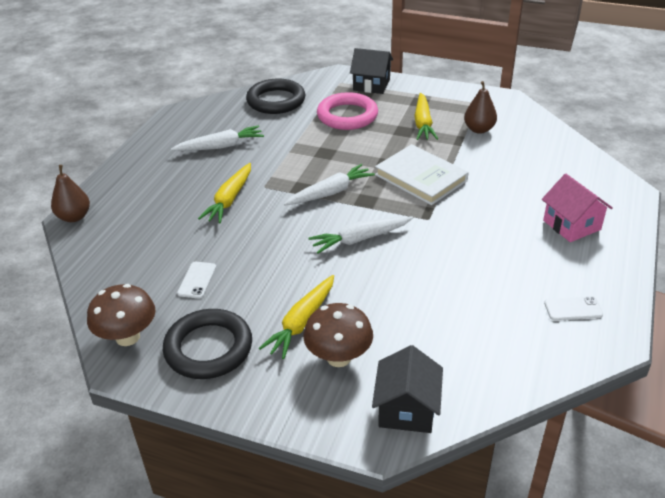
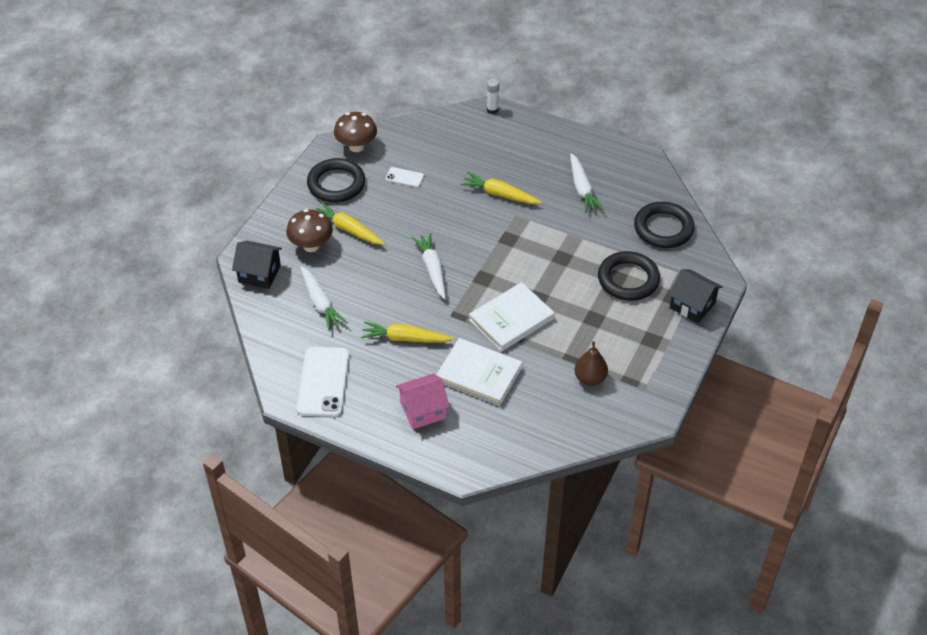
camera: 95 degrees right, 10 degrees up
brown pear [51,165,90,222] -> white glue stick [487,79,499,114]
white carrot [284,164,375,205] -> white carrot moved to [300,266,348,331]
pink ring [317,92,378,130] -> black ring [598,251,660,301]
black house [350,48,393,94] -> black house turned 75 degrees counterclockwise [668,269,723,323]
yellow carrot [414,93,438,140] -> yellow carrot moved to [361,322,454,343]
white phone [544,296,603,321] -> white phone [297,347,349,417], size x2.05
none -> white book [436,338,522,406]

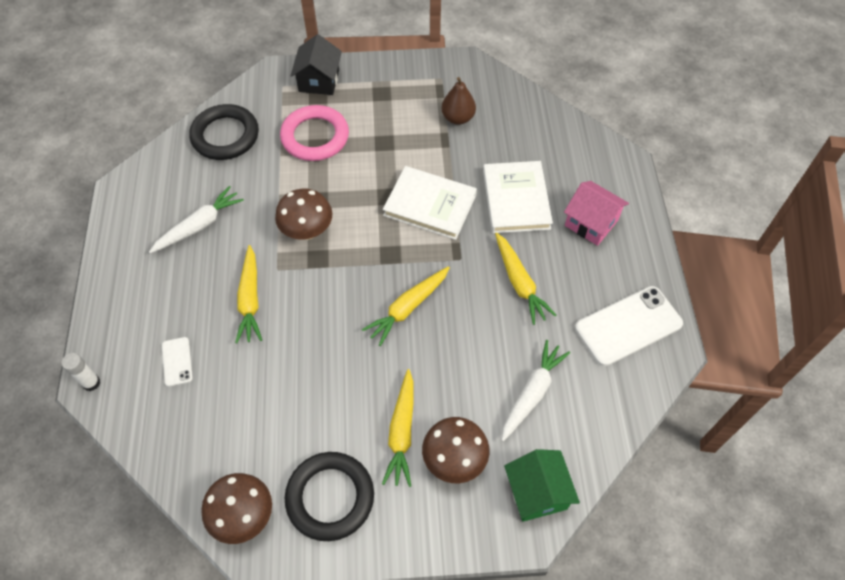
camera: 120 degrees left, 10 degrees up
black house [232,241,282,289] -> green house [504,449,580,522]
white phone [385,167,424,187] -> white phone moved to [162,337,193,387]
white carrot [412,233,446,299] -> yellow carrot [362,266,450,346]
black ring [598,251,660,301] -> pink ring [280,105,349,161]
none -> brown mushroom [275,189,332,240]

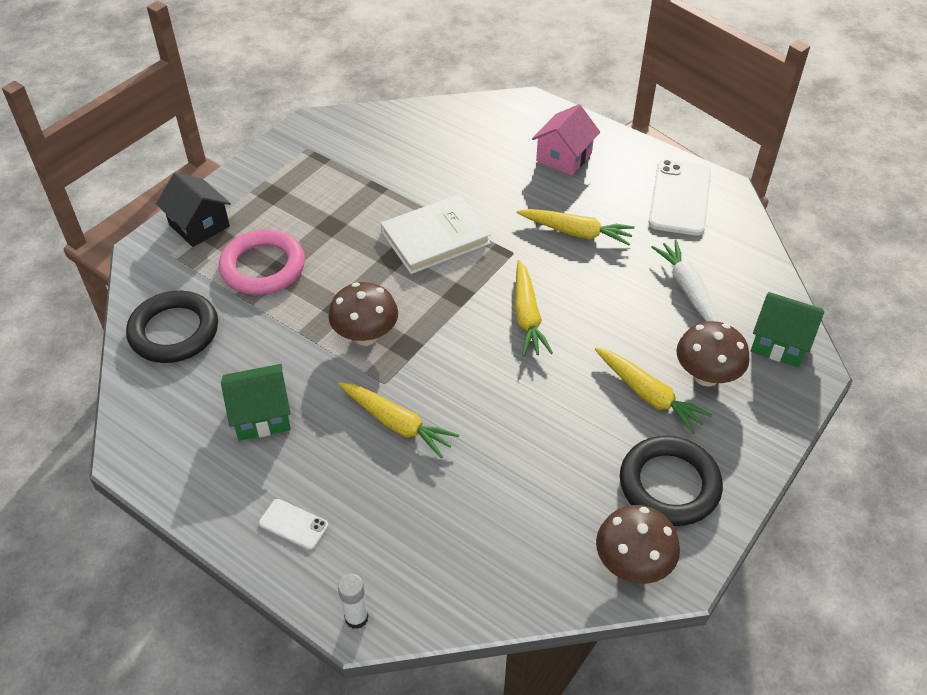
camera: 50 degrees left, 10 degrees down
white carrot [149,186,244,254] -> green house [221,364,291,441]
white phone [162,337,193,387] -> white phone moved to [259,499,329,550]
brown pear [442,77,476,125] -> none
white book [483,161,553,233] -> none
pink house [564,181,629,246] -> pink house turned 45 degrees counterclockwise [532,104,600,176]

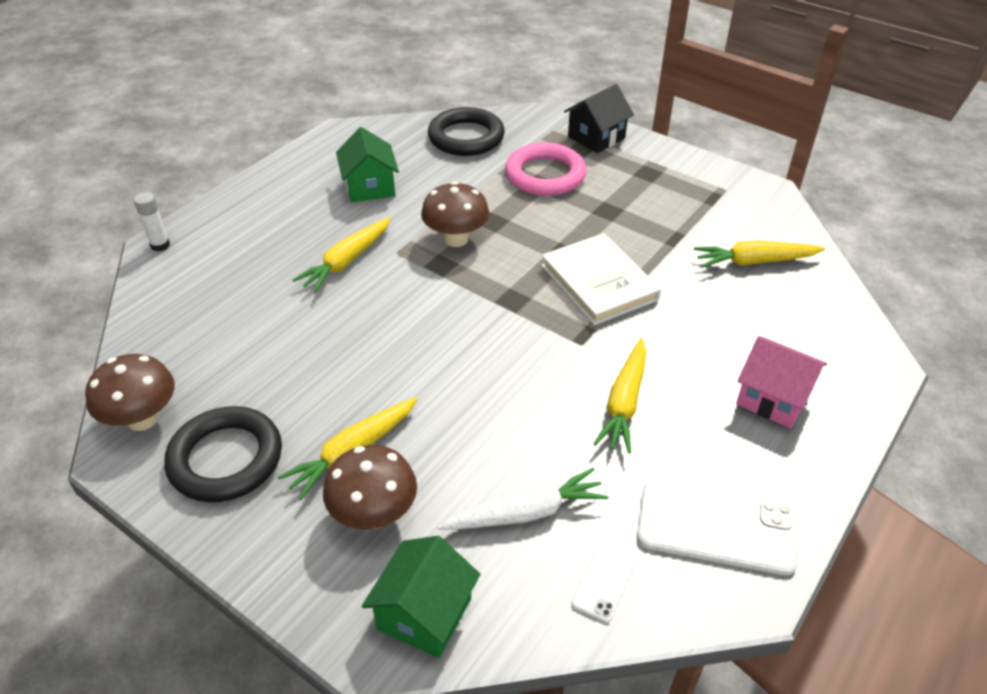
camera: 90 degrees right, 5 degrees down
white phone [259,499,329,550] -> white phone moved to [571,544,636,623]
yellow carrot [515,260,553,357] -> yellow carrot moved to [694,241,825,268]

